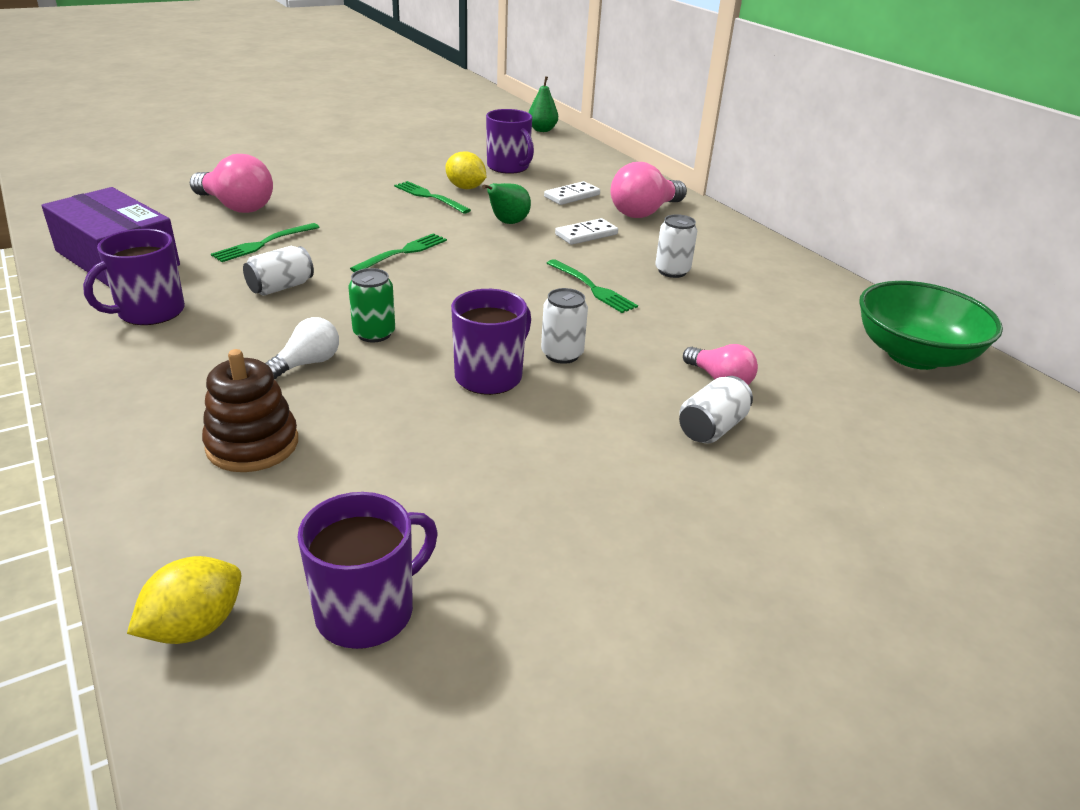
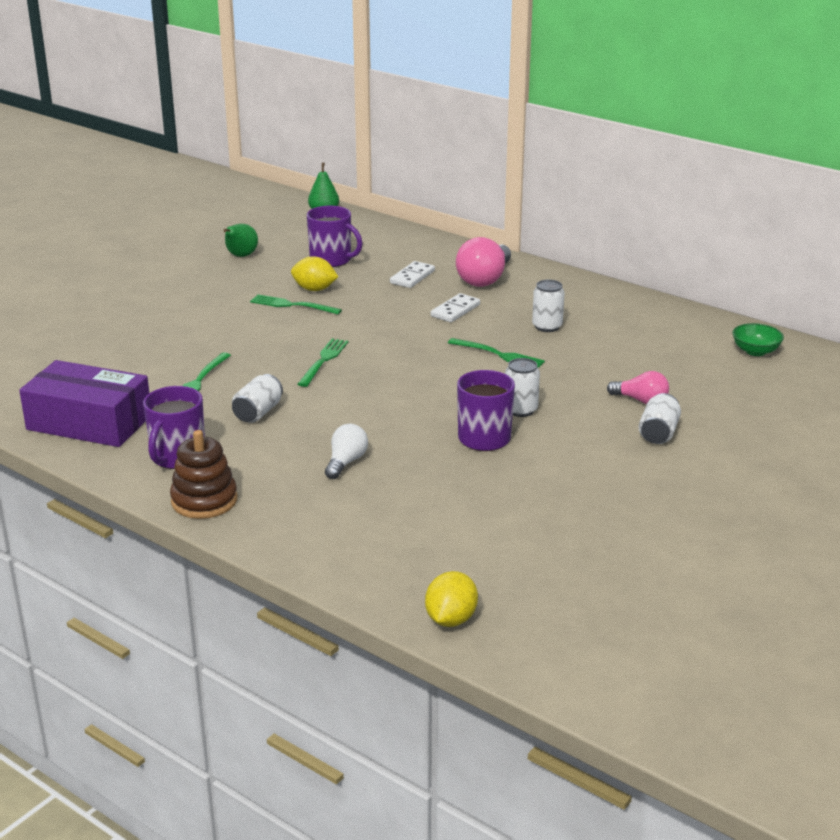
camera: 20 degrees left, 5 degrees down
pink light bulb [190,154,273,213] -> none
brown stacking toy [202,349,298,472] -> brown stacking toy moved to [170,430,237,519]
purple mug [297,492,438,649] -> none
green can [348,268,395,343] -> none
green pear [482,183,531,224] -> green pear moved to [224,224,258,257]
green bowl [859,281,1003,370] -> green bowl [732,323,784,356], size x0.50

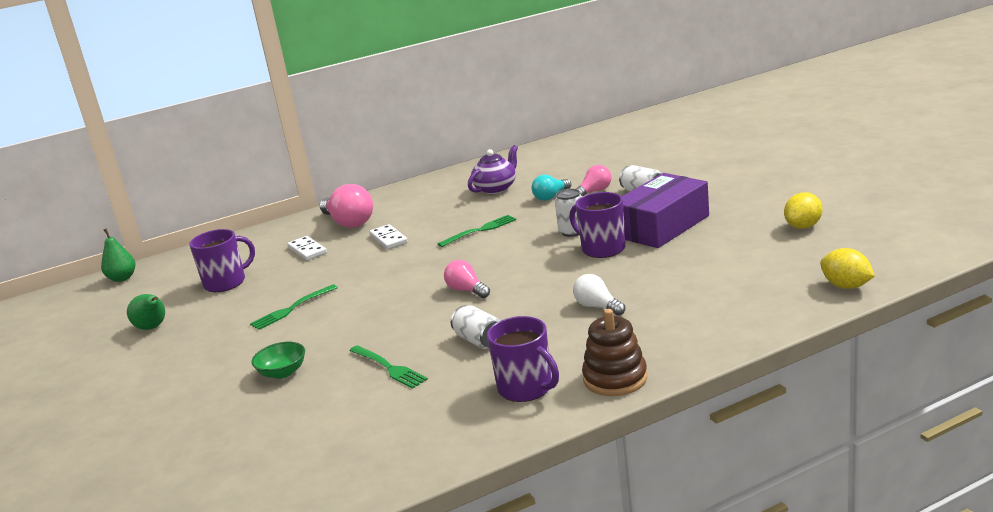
camera: 60 degrees left, 5 degrees down
purple box [19,360,149,447] -> purple box moved to [622,173,709,248]
yellow lemon [291,256,338,291] -> yellow lemon moved to [784,192,822,229]
green fork [298,338,348,387] -> none
white can [532,280,565,332] -> none
green bowl [732,323,784,356] -> green bowl moved to [251,342,305,379]
none -> pink light bulb [444,260,490,298]
none -> purple teapot [468,145,518,194]
none -> turquoise light bulb [532,175,571,201]

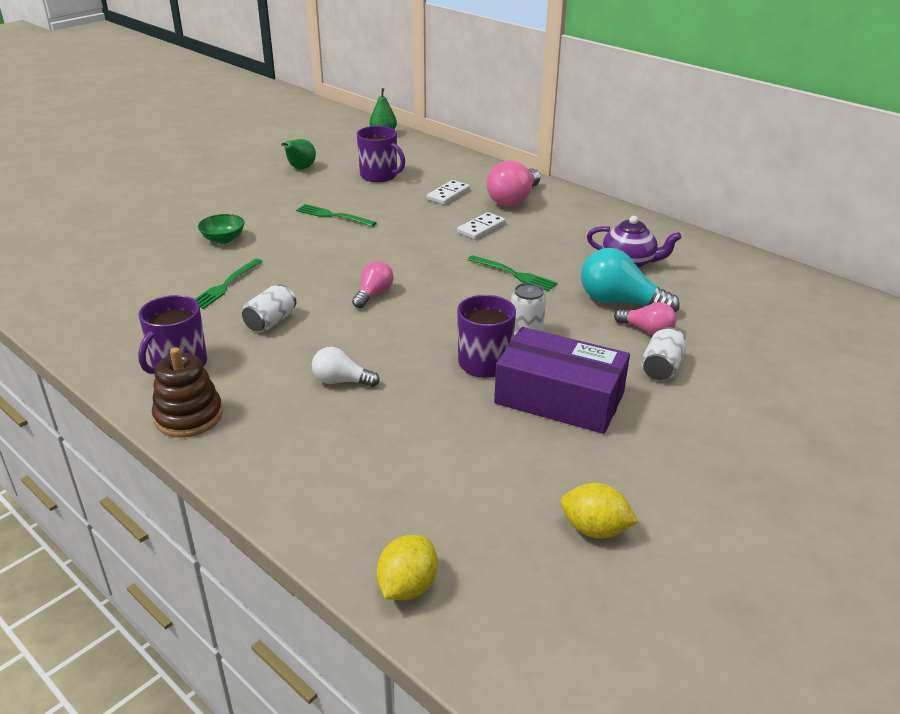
camera: 65 degrees right, 10 degrees up
turquoise light bulb [532,175,571,201] -> turquoise light bulb [581,248,680,313], size x1.69
white light bulb [573,274,625,316] -> white light bulb turned 105 degrees counterclockwise [312,347,380,387]

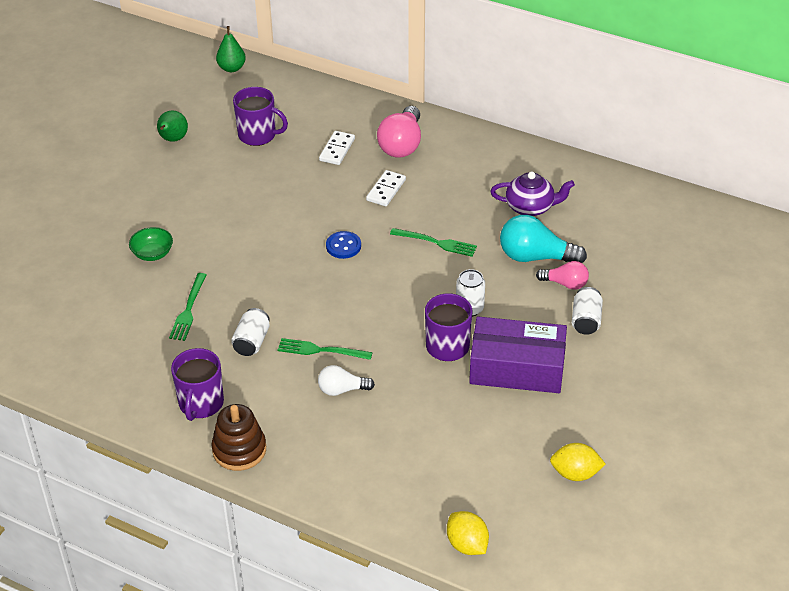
camera: 15 degrees left, 10 degrees up
green fork [296,204,377,227] -> green fork moved to [278,338,373,360]
pink light bulb [352,261,394,308] -> none
yellow lemon [377,535,438,600] -> yellow lemon turned 45 degrees counterclockwise [447,511,489,555]
none -> blue button [326,231,361,259]

